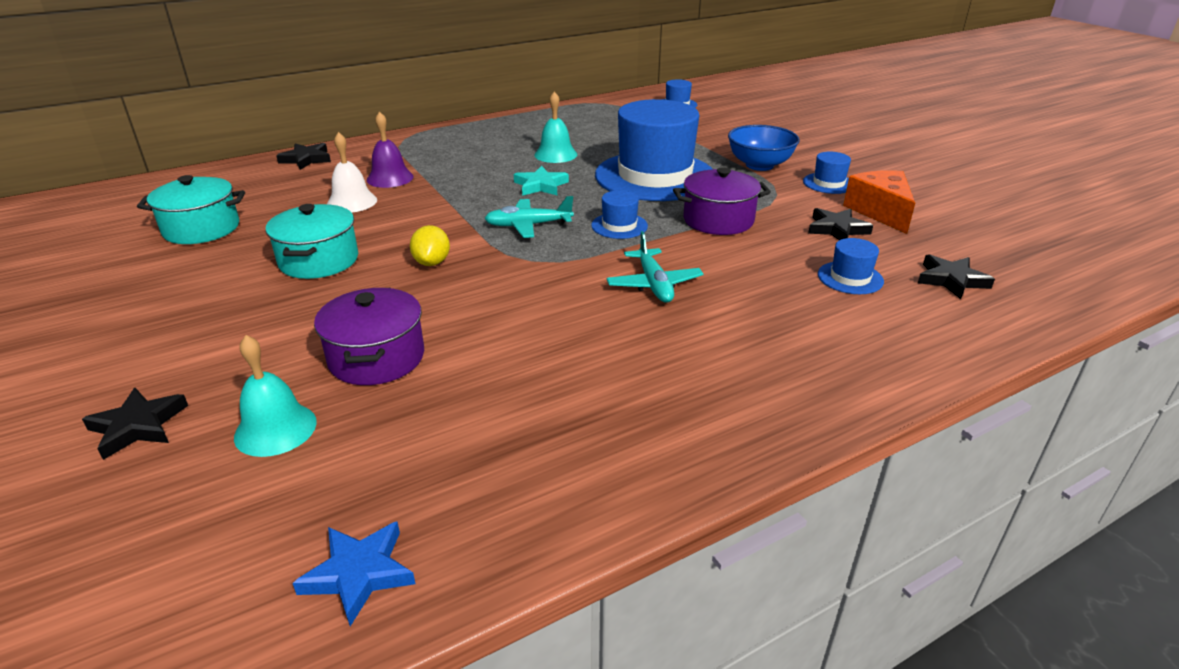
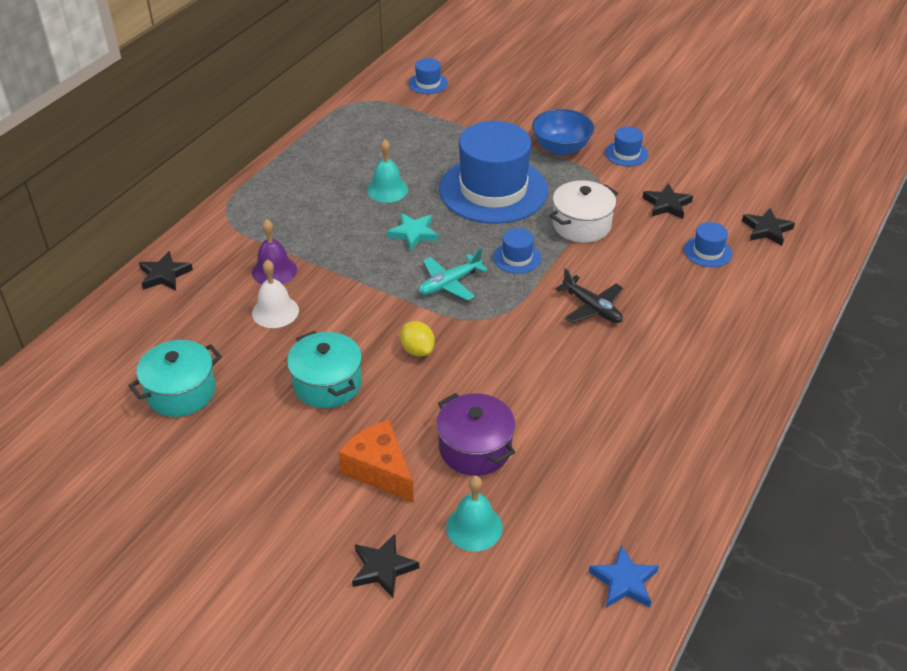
camera: 30 degrees left, 10 degrees up
turquoise plane [606,231,704,303] -> black plane [556,268,623,323]
purple pot [673,167,771,235] -> white pot [549,181,618,243]
orange cheese [843,170,915,234] -> orange cheese moved to [338,420,414,503]

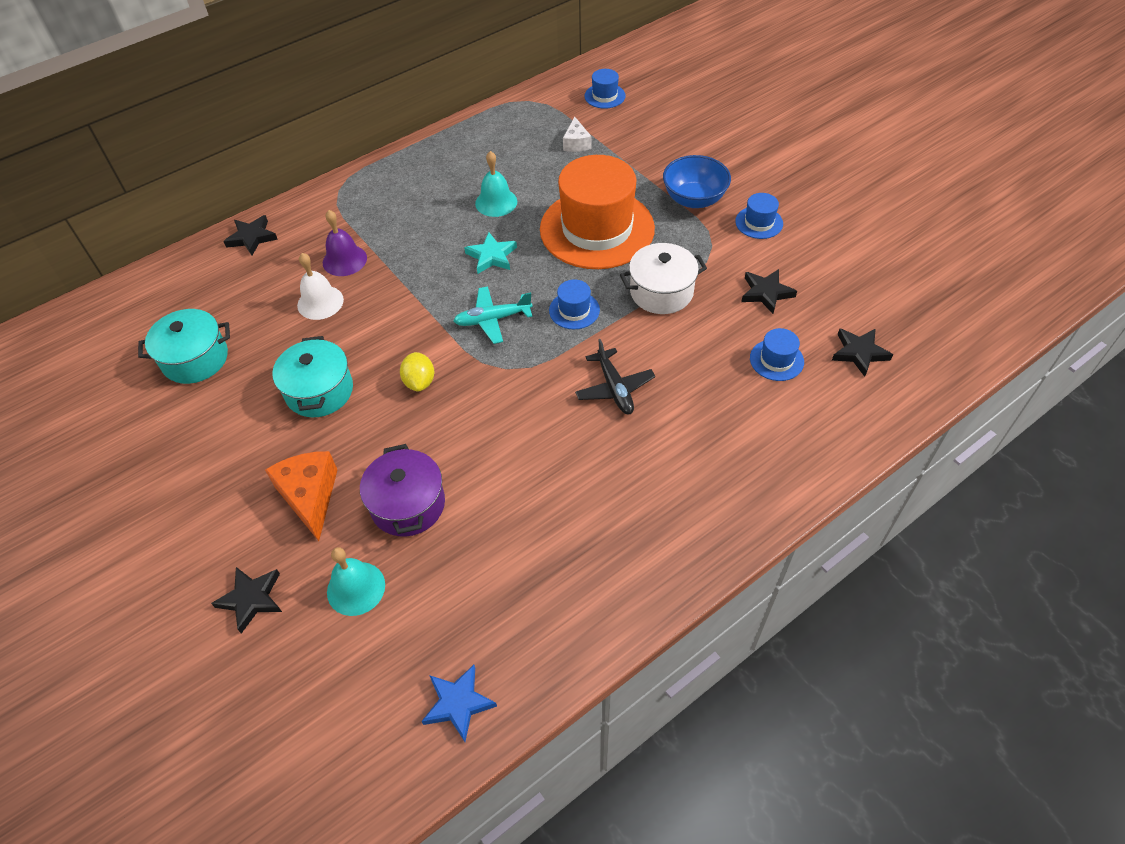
camera: 25 degrees right, 10 degrees up
blue hat [439,121,548,224] -> orange hat [540,155,655,269]
none -> white cheese [563,117,591,152]

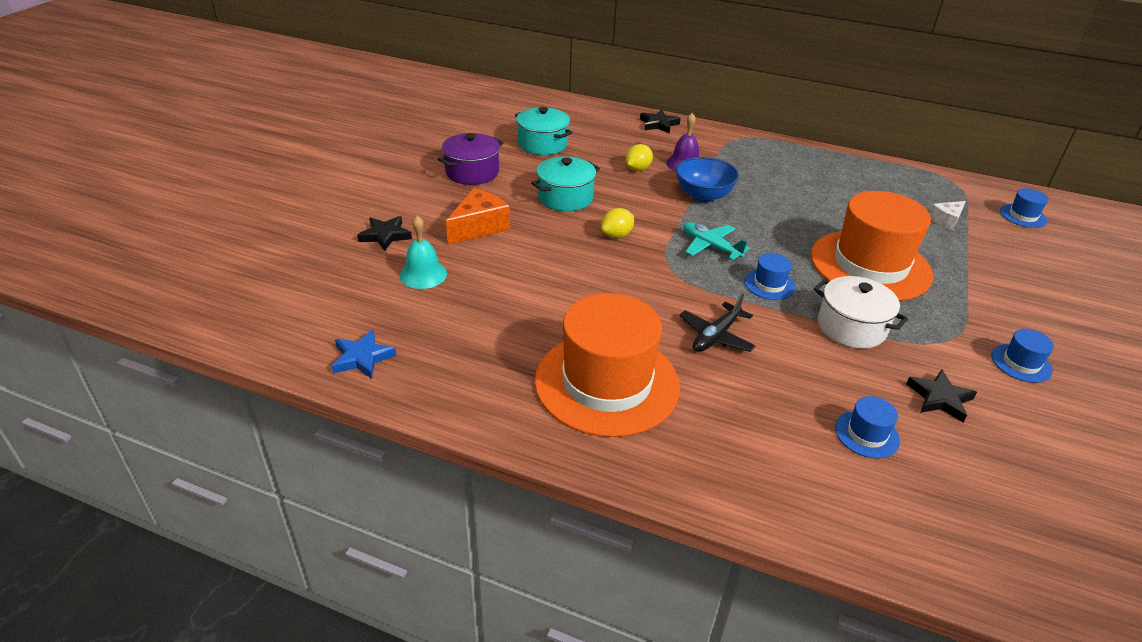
camera: 55 degrees right, 15 degrees down
white bell [297,253,344,320] -> yellow lemon [625,144,653,171]
purple pot [360,444,445,537] -> purple pot moved to [438,133,504,185]
turquoise star [464,232,517,274] -> none
turquoise bell [475,151,517,217] -> none
blue bowl [663,155,731,208] -> blue bowl moved to [676,157,739,202]
black star [832,328,893,377] -> none
none -> orange hat [535,293,680,437]

